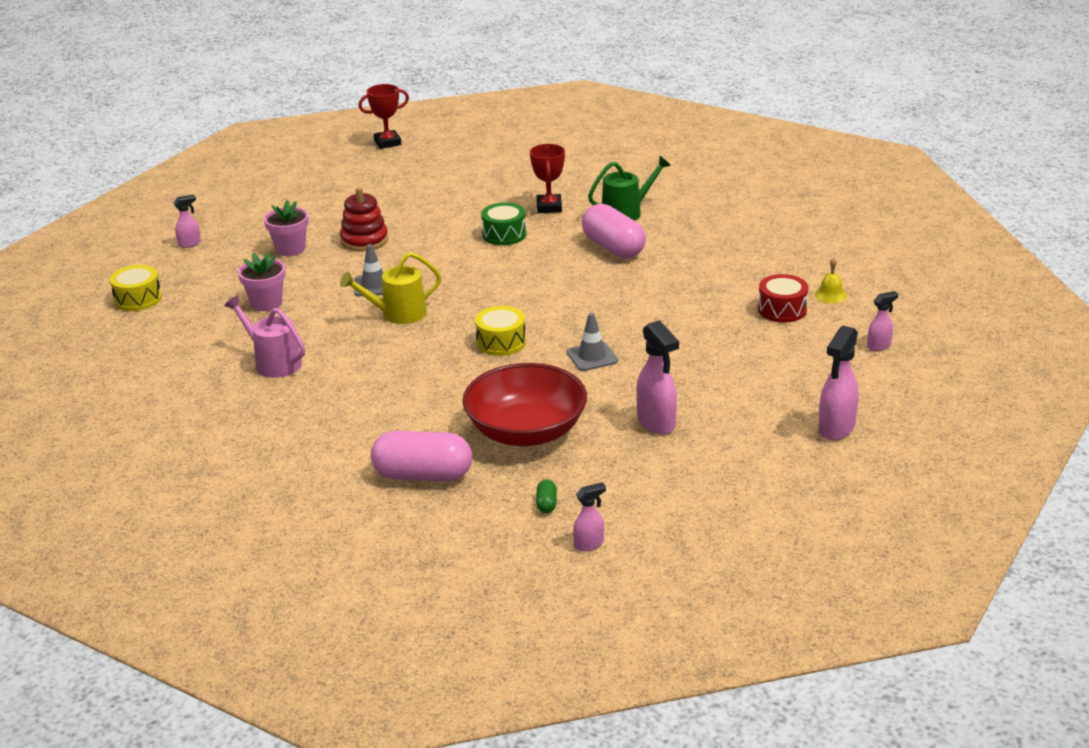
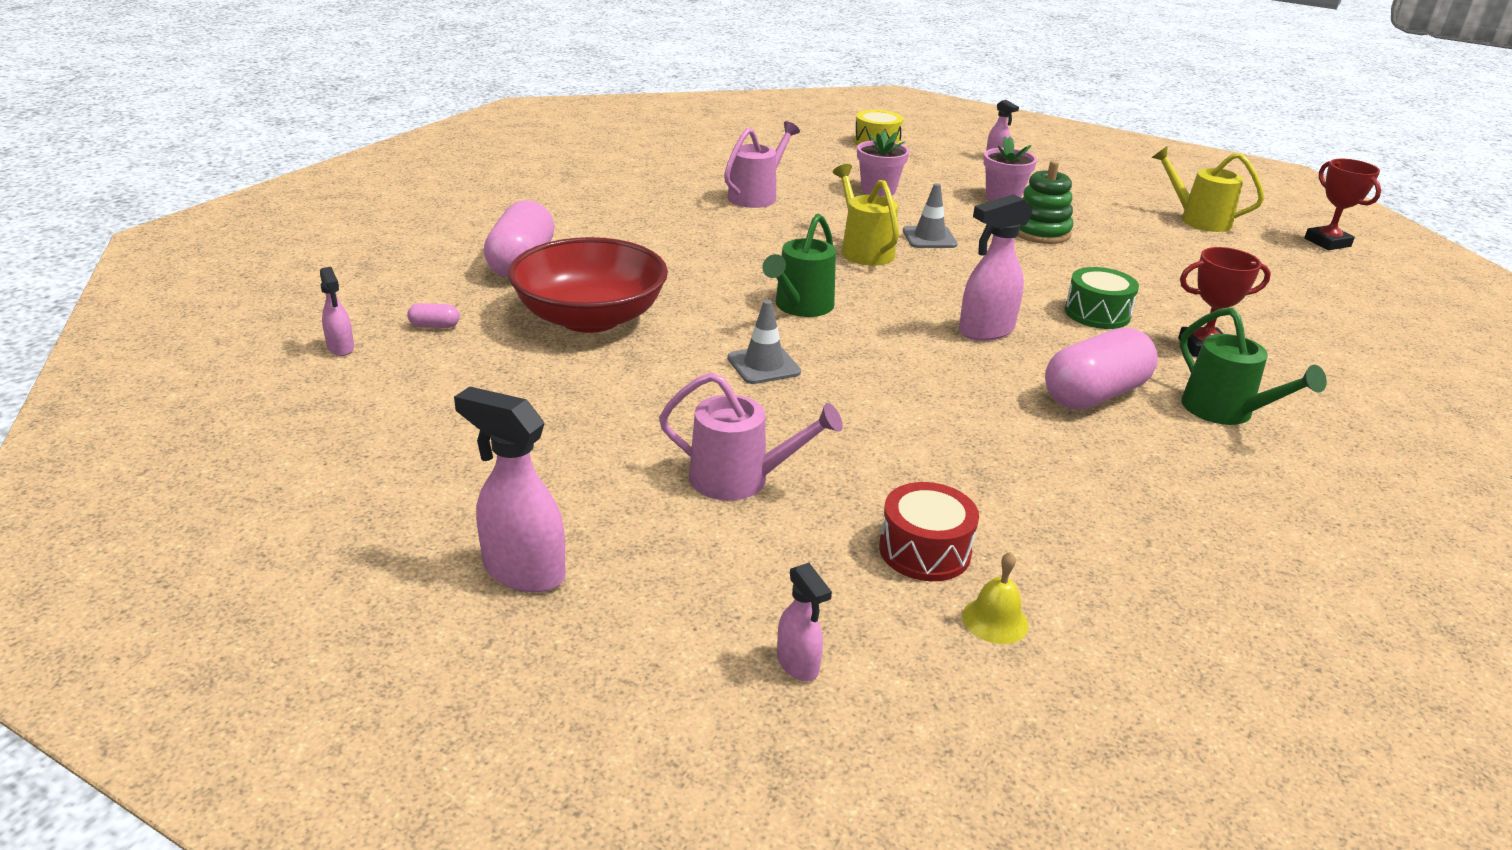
camera: 85 degrees right, 0 degrees up
red stacking toy [340,187,388,252] -> green stacking toy [1018,161,1073,244]
yellow drum [475,306,526,356] -> green watering can [762,214,836,317]
green capsule [536,479,557,513] -> pink capsule [407,303,460,328]
pink spray bottle [636,320,679,434] -> pink spray bottle moved to [959,194,1032,341]
none -> pink watering can [659,372,843,501]
none -> yellow watering can [1151,146,1264,232]

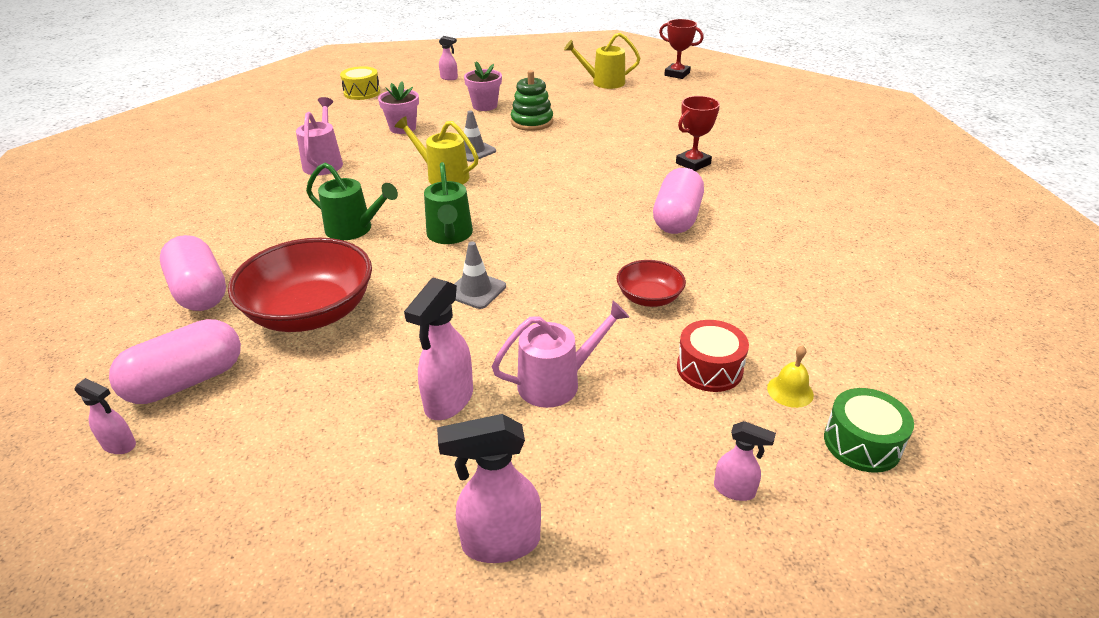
camera: 35 degrees left, 5 degrees up
pink capsule [407,303,460,328] -> pink capsule [109,319,241,404], size x2.49
pink spray bottle [959,194,1032,341] -> pink spray bottle moved to [404,278,473,420]
green drum [1065,267,1139,329] -> green drum moved to [824,388,914,473]
green watering can [1180,308,1327,425] -> green watering can moved to [306,163,398,240]
none -> red bowl [617,260,686,307]

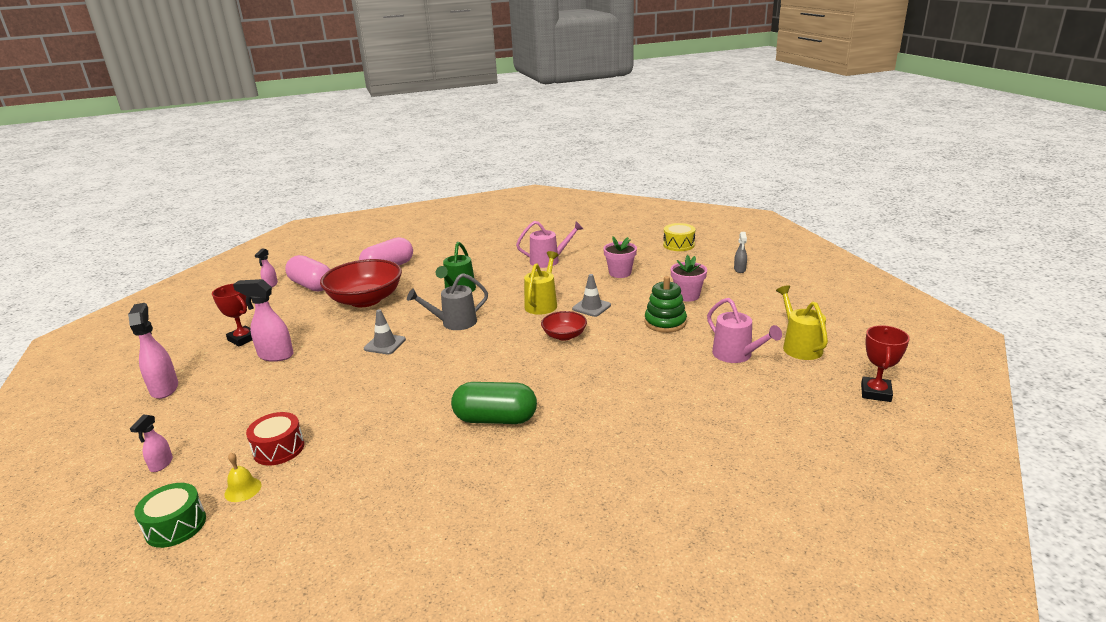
camera: 80 degrees right, 10 degrees down
green watering can [424,162,473,244] -> grey watering can [407,273,488,330]
pink spray bottle [439,36,458,80] -> grey spray bottle [734,232,747,273]
pink watering can [492,301,630,408] -> pink watering can moved to [707,298,782,363]
red bowl [617,260,686,307] -> red bowl moved to [541,311,587,341]
pink capsule [653,168,704,234] -> green capsule [451,382,537,424]
red trophy [676,96,720,171] -> red trophy moved to [212,284,252,346]

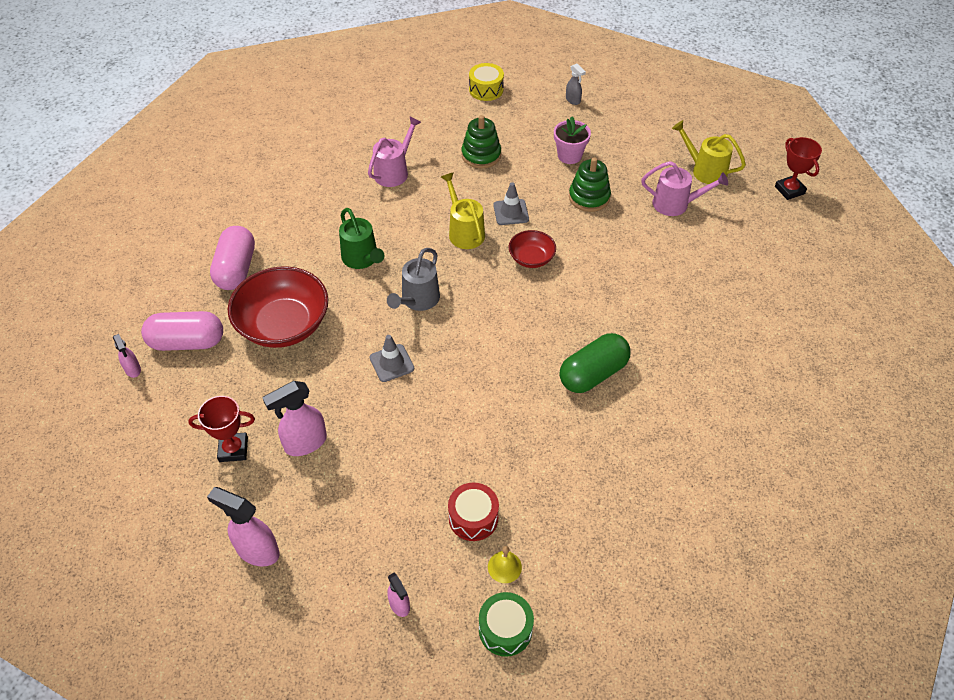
camera: 45 degrees left, 25 degrees up
pink flower pot [603,237,637,278] -> green stacking toy [462,115,501,169]

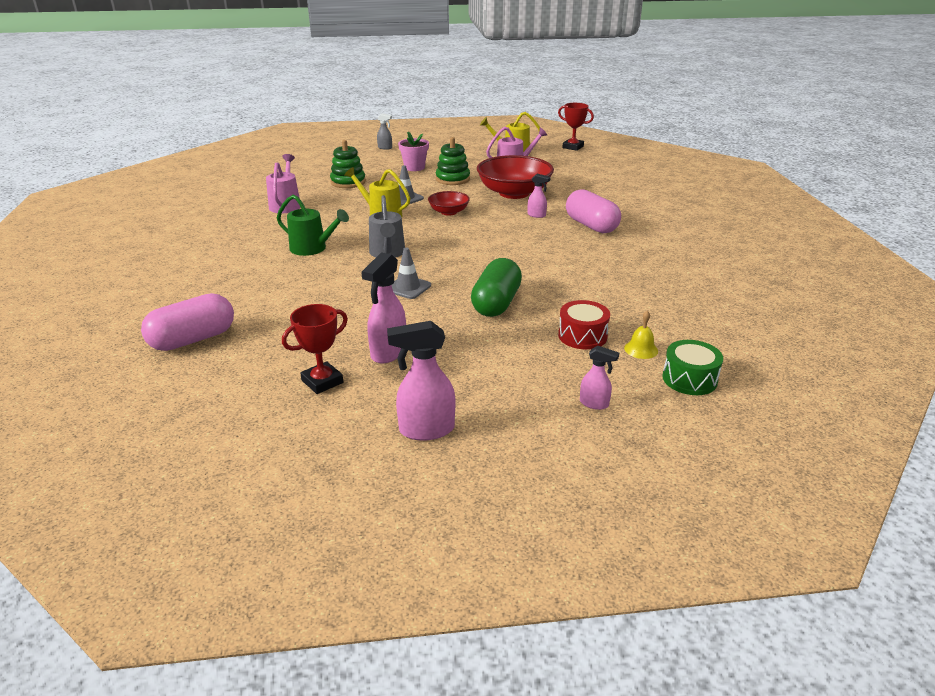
camera: 35 degrees left, 20 degrees down
pink spray bottle [113,334,141,378] -> pink spray bottle moved to [528,173,551,218]
pink capsule [210,226,255,290] -> pink capsule moved to [566,189,621,233]
red bowl [228,266,328,348] -> red bowl moved to [477,155,554,199]
yellow drum [469,63,504,101] -> none
green capsule [560,333,631,393] -> green capsule moved to [471,258,522,317]

